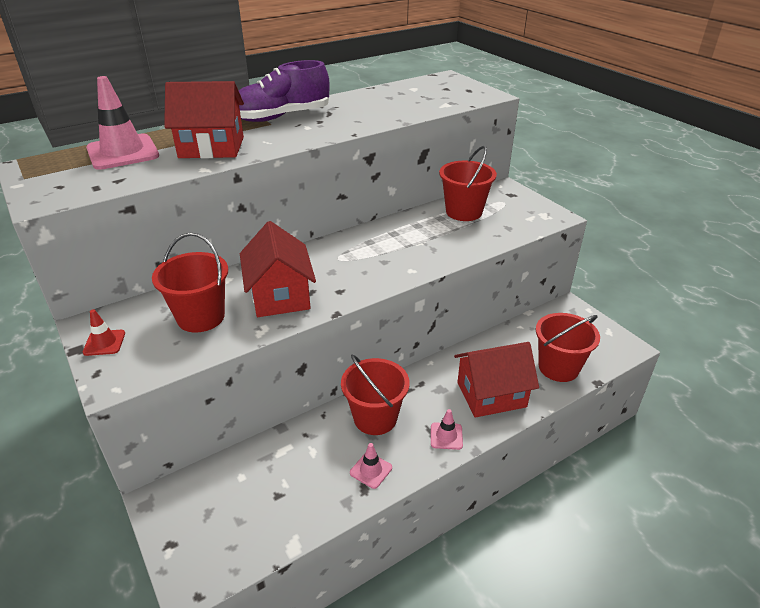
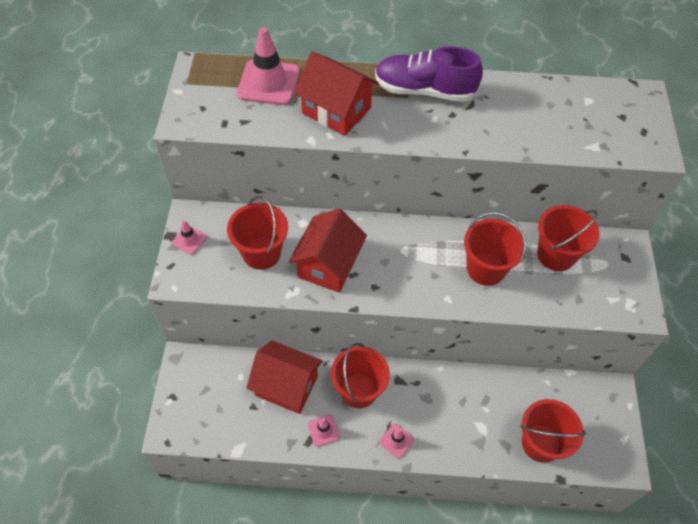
camera: 35 degrees right, 20 degrees up
red traffic cone [83,309,125,356] -> pink traffic cone [172,220,207,255]
red house [454,342,539,418] -> red house moved to [246,340,323,414]
none -> red bucket [464,212,526,286]

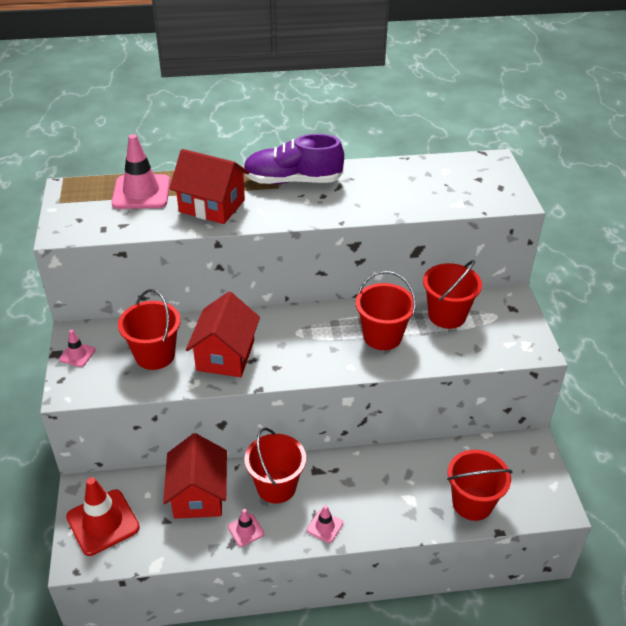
camera: 10 degrees left, 15 degrees down
red house [246,340,323,414] -> red house turned 75 degrees clockwise [163,433,227,519]
none -> red traffic cone [66,477,140,556]

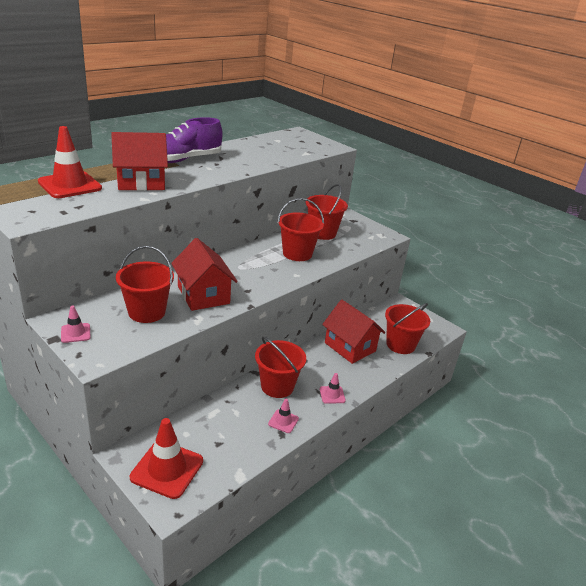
camera: 40 degrees left, 10 degrees down
pink traffic cone [112,134,170,209] -> red traffic cone [38,126,102,198]
red house [163,433,227,519] -> red house moved to [322,300,385,364]

